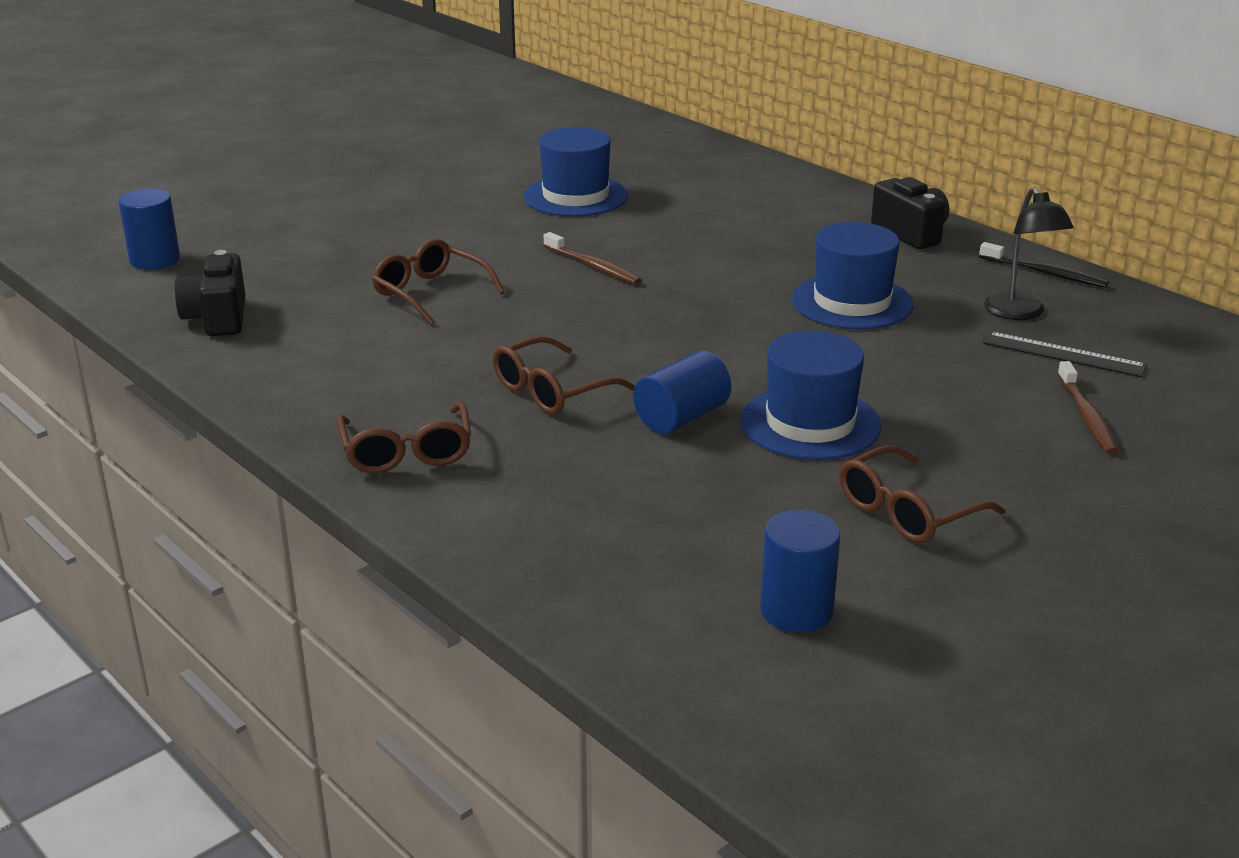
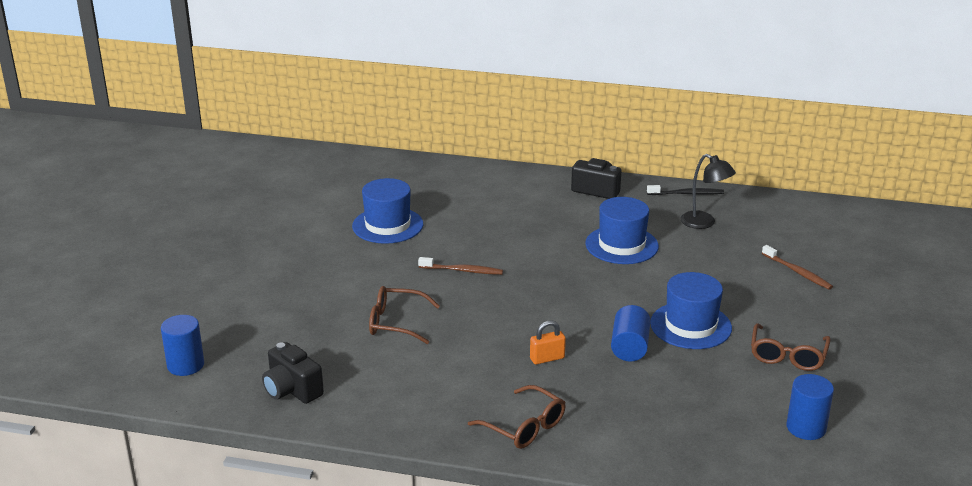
camera: 35 degrees left, 0 degrees up
brown glasses [493,336,635,415] -> orange padlock [530,320,566,365]
black ruler [983,331,1147,377] -> none

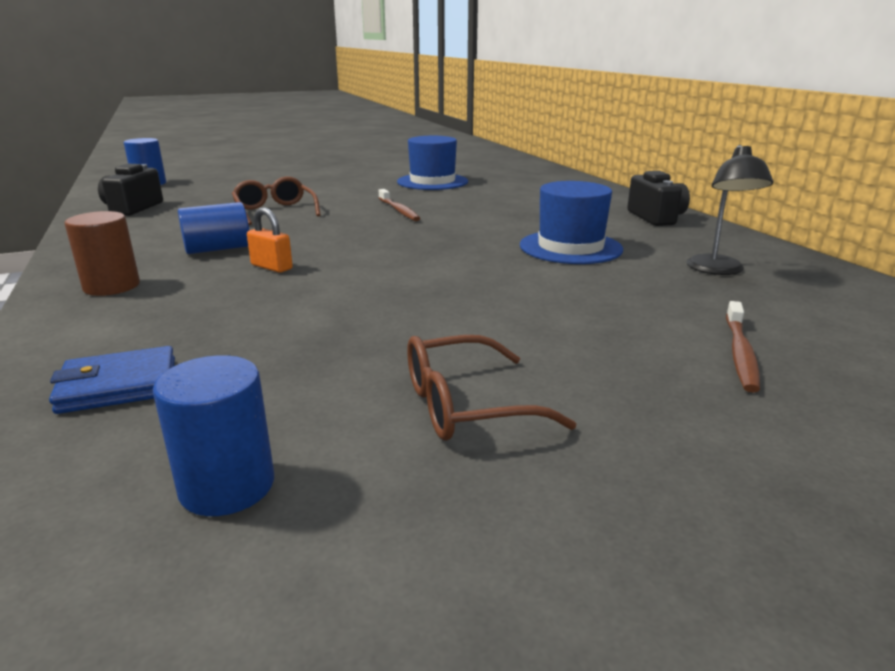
camera: 55 degrees right, 5 degrees down
brown glasses [468,385,566,449] -> brown cylinder [65,211,140,296]
blue cylinder [611,305,650,361] -> blue cylinder moved to [178,202,249,254]
black toothbrush [647,185,724,195] -> none
blue hat [650,272,732,349] -> none
none -> blue wallet [49,346,175,414]

